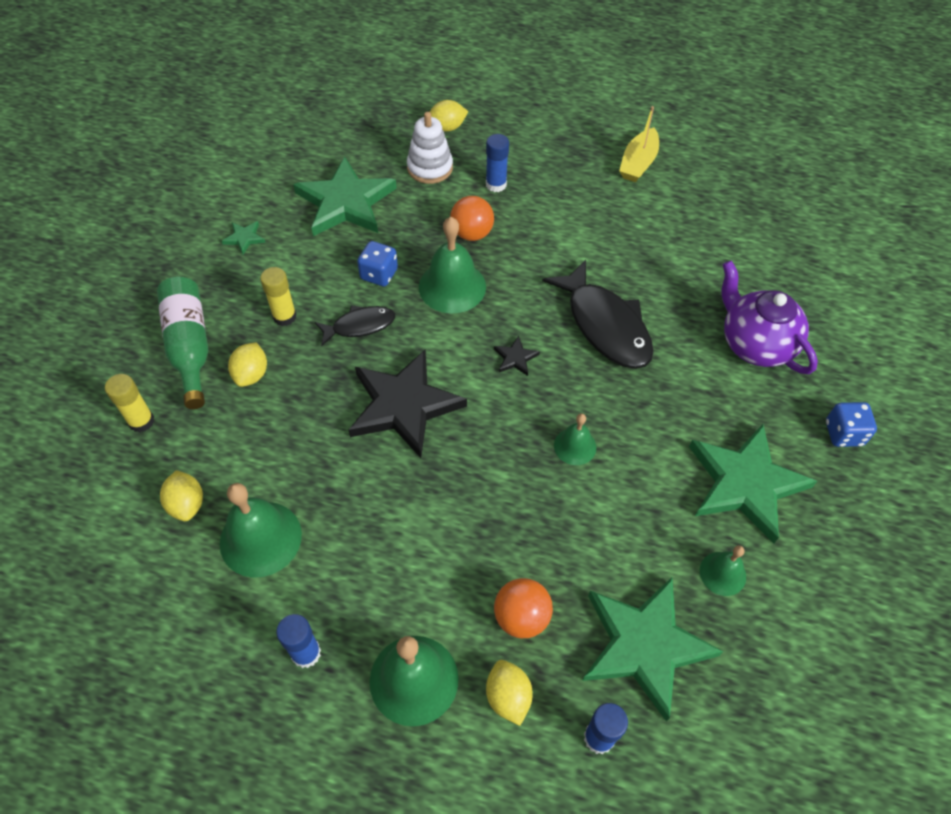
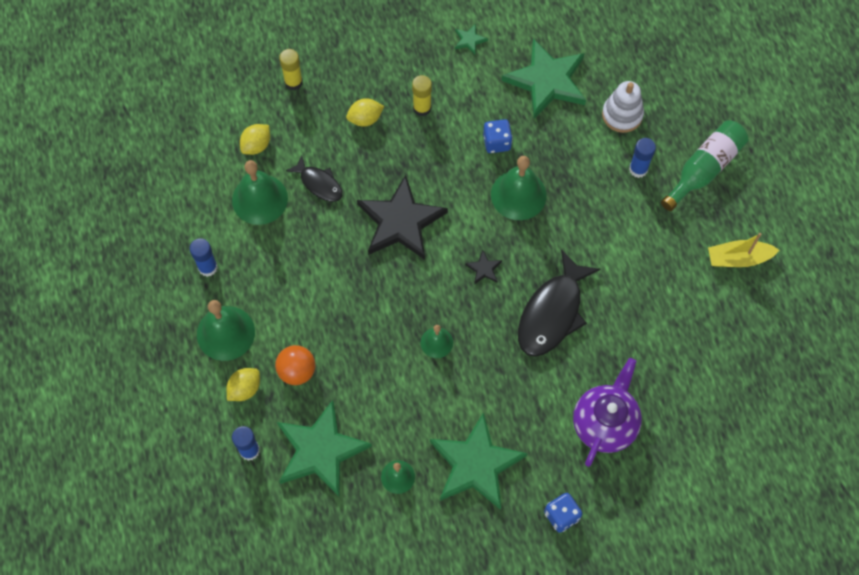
camera: 60 degrees right, 10 degrees up
green bottle [157,276,208,409] -> green bottle moved to [661,120,748,211]
black fish [315,305,395,346] -> black fish moved to [286,155,342,202]
yellow lemon [430,100,468,132] -> none
orange ball [450,196,494,241] -> none

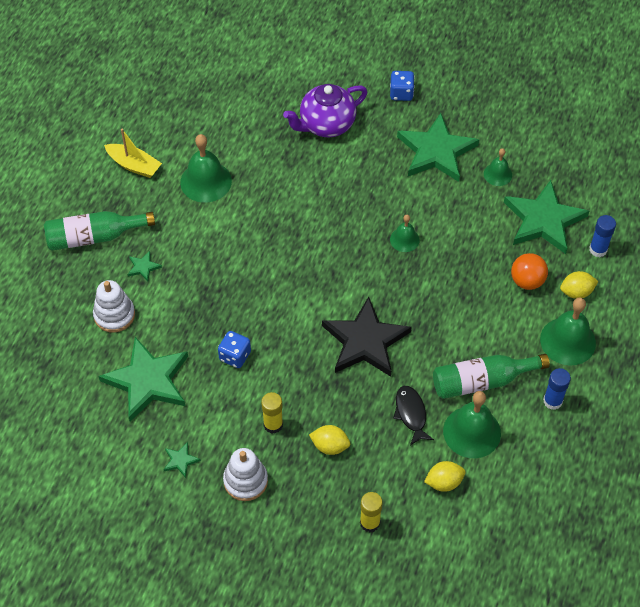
camera: 145 degrees left, 10 degrees down
black star [465,250,502,284] -> none
green bell [491,156,547,220] -> green bell moved to [180,134,232,203]
black fish [518,249,601,357] -> none
blue glue stick [629,138,656,178] -> green star [127,251,162,281]
none -> white stacking toy [223,448,268,501]
none -> green bottle [433,354,550,399]

